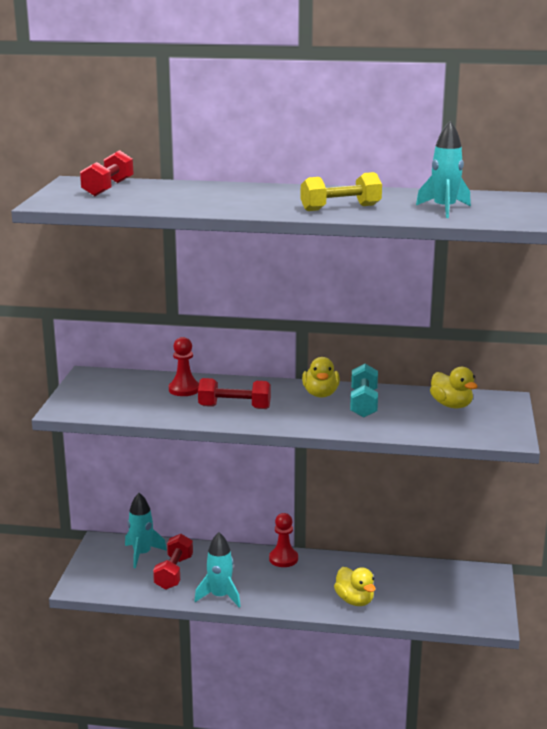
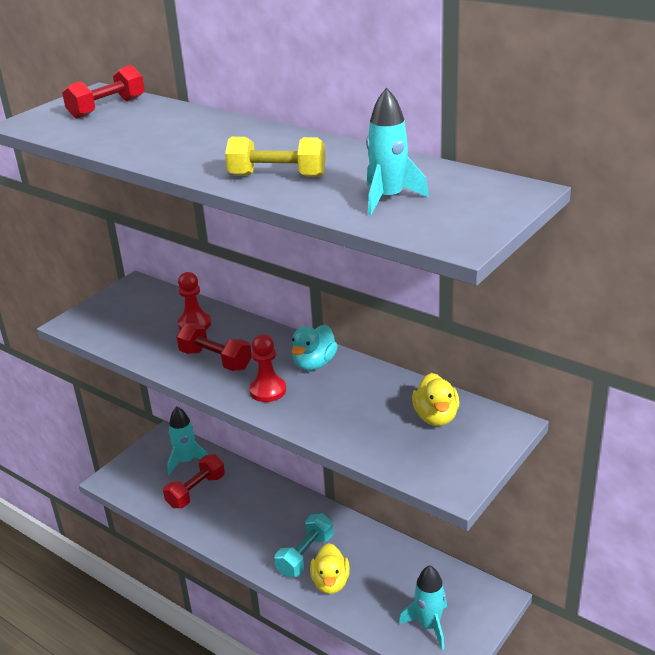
camera: 30 degrees right, 10 degrees up
turquoise rocket [194,532,241,607] -> turquoise rocket moved to [399,565,447,650]
red pawn [269,513,298,567] -> red pawn moved to [249,334,286,402]
yellow duck [302,357,340,398] -> turquoise duck [292,325,338,370]
turquoise dumbbell [350,364,378,418] -> turquoise dumbbell moved to [275,513,334,577]

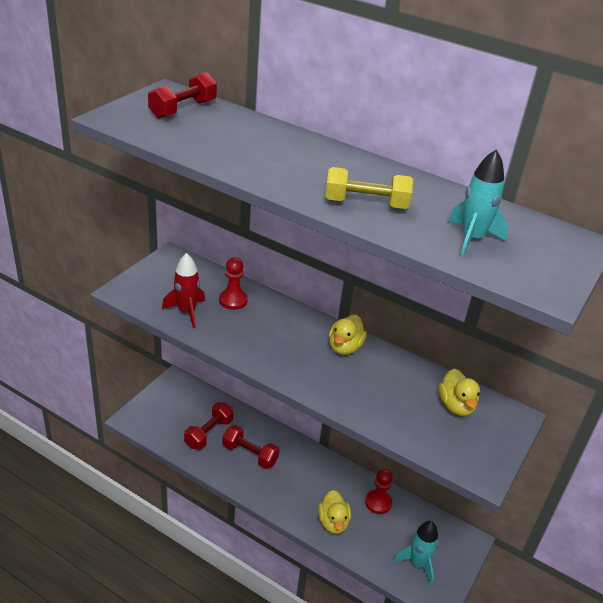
camera: 10 degrees left, 5 degrees up
turquoise rocket [167,407,208,475] -> none
red dumbbell [176,323,252,371] -> red dumbbell moved to [222,425,280,469]
red pawn [249,334,286,402] -> red pawn moved to [365,469,393,514]
turquoise dumbbell [275,513,334,577] -> none
turquoise duck [292,325,338,370] -> yellow duck [329,315,367,355]
none -> red rocket [162,253,205,328]

